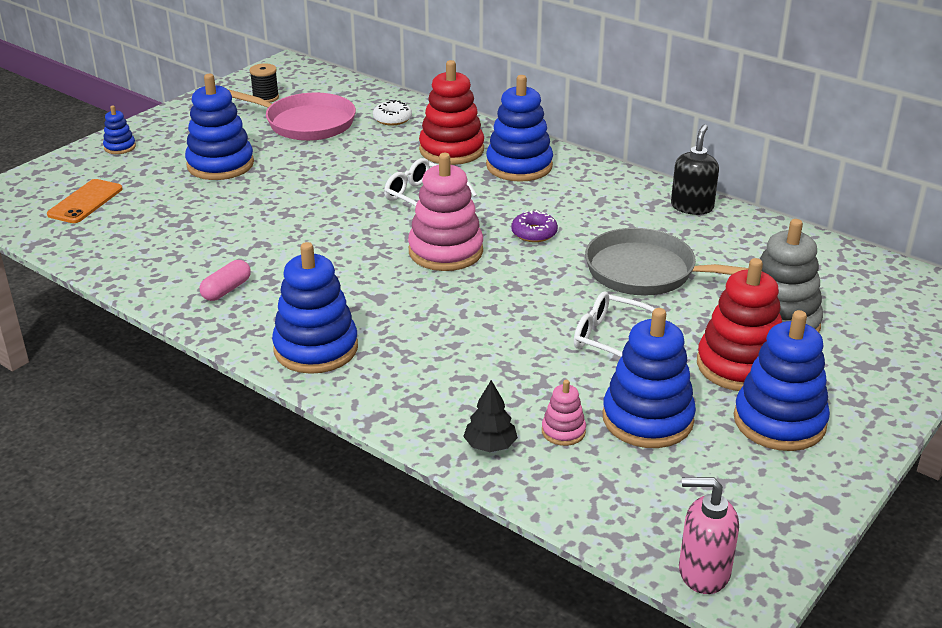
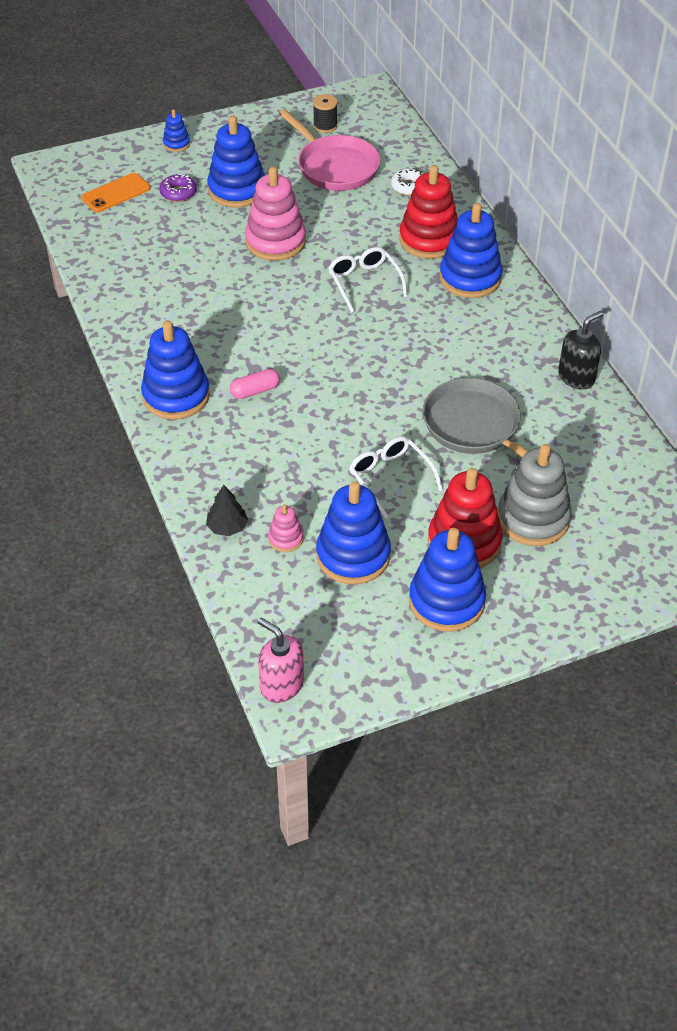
camera: 30 degrees right, 15 degrees up
pink capsule [200,260,251,301] -> pink capsule moved to [230,369,280,399]
pink stacking toy [408,153,483,271] -> pink stacking toy moved to [245,167,306,261]
purple donut [511,210,558,242] -> purple donut moved to [159,174,197,202]

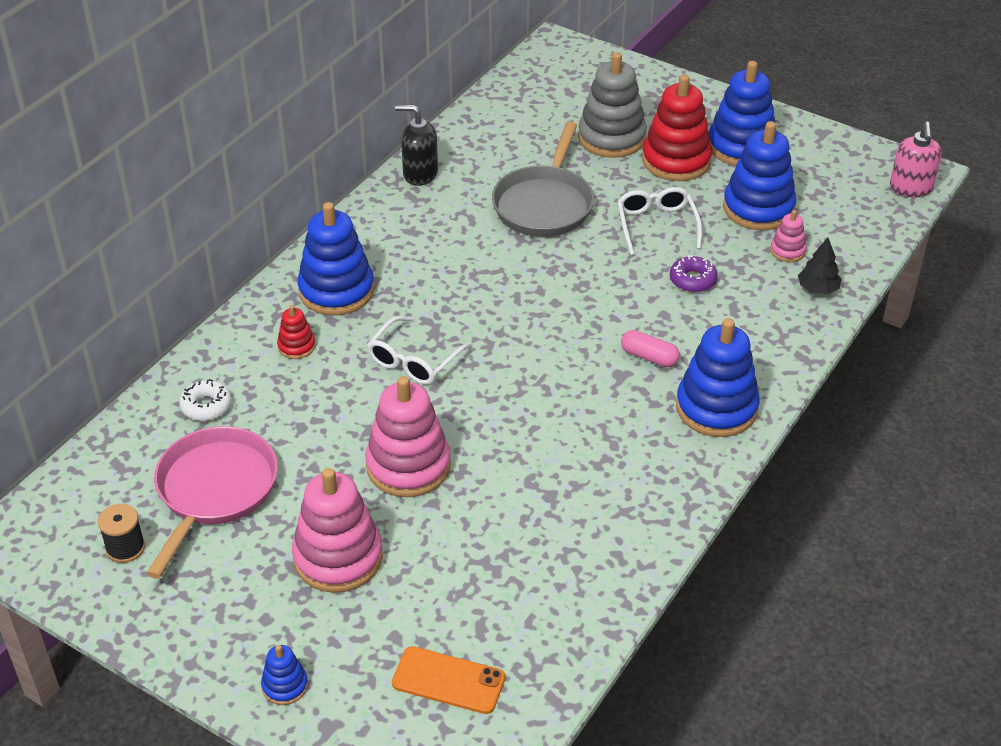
camera: 125 degrees left, 5 degrees down
purple donut [159,174,197,202] -> purple donut moved to [670,255,718,292]
blue stacking toy [207,115,265,207] -> pink stacking toy [292,468,383,593]
white glasses [349,436,443,519] -> white glasses turned 150 degrees clockwise [617,187,702,255]
red stacking toy [399,165,458,259] -> red stacking toy [277,305,315,359], size x0.48

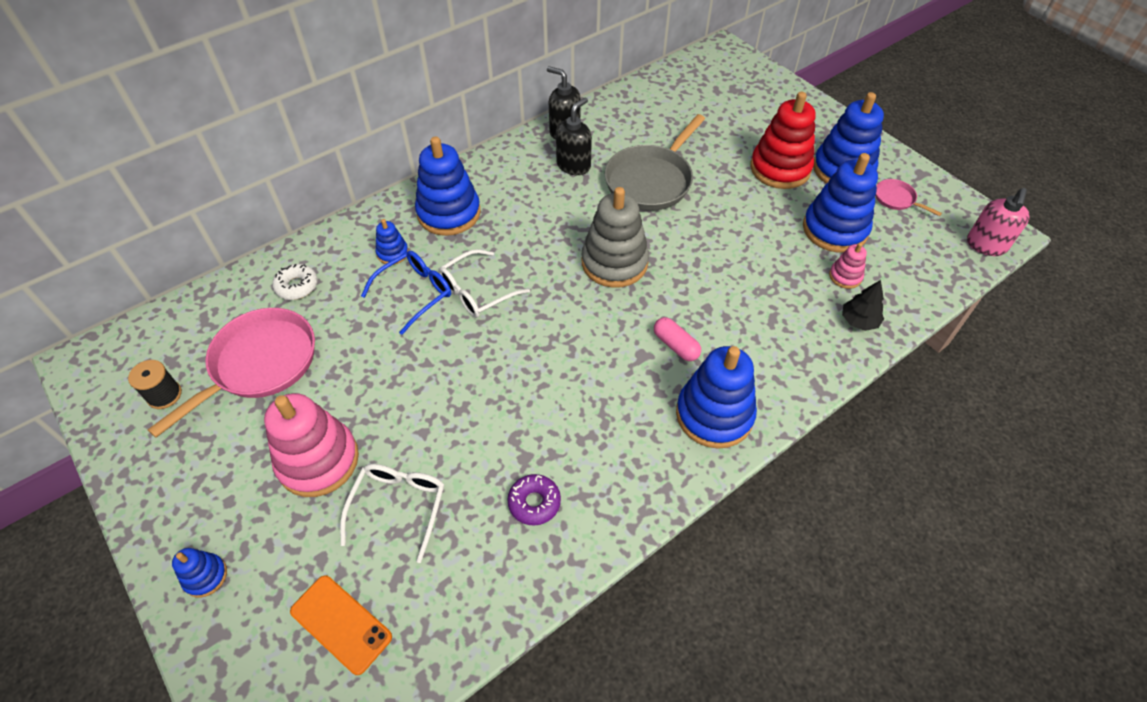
camera: 20 degrees right, 10 degrees up
red stacking toy [277,305,315,359] -> blue stacking toy [376,219,409,265]
pink stacking toy [365,376,451,497] -> none
grey stacking toy [578,52,647,158] -> grey stacking toy moved to [581,187,649,288]
white glasses [617,187,702,255] -> white glasses moved to [340,464,444,563]
purple donut [670,255,718,292] -> purple donut moved to [507,474,561,526]
none -> blue glasses [361,251,451,335]
none -> black soap dispenser [556,97,592,175]
none -> pink pan [875,179,942,216]

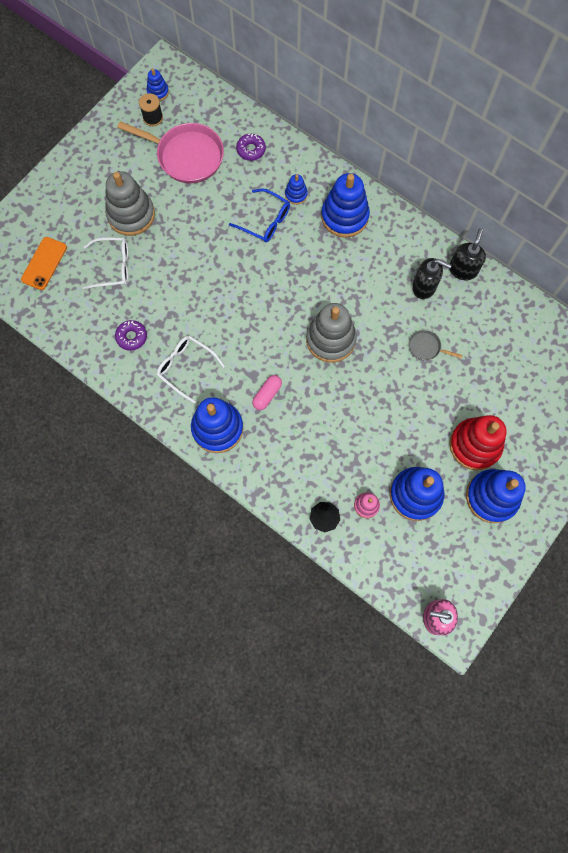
camera: 75 degrees right, 20 degrees up
blue stacking toy [172,548,227,597] -> blue stacking toy moved to [147,68,169,101]
pink stacking toy [264,393,359,497] -> grey stacking toy [105,171,155,236]
white donut [272,264,318,300] -> purple donut [236,133,266,161]
white glasses [439,249,530,318] -> white glasses moved to [157,335,225,403]
grey pan [605,114,705,211] -> grey pan [408,330,462,361], size x0.46
pink pan [875,179,942,216] -> none

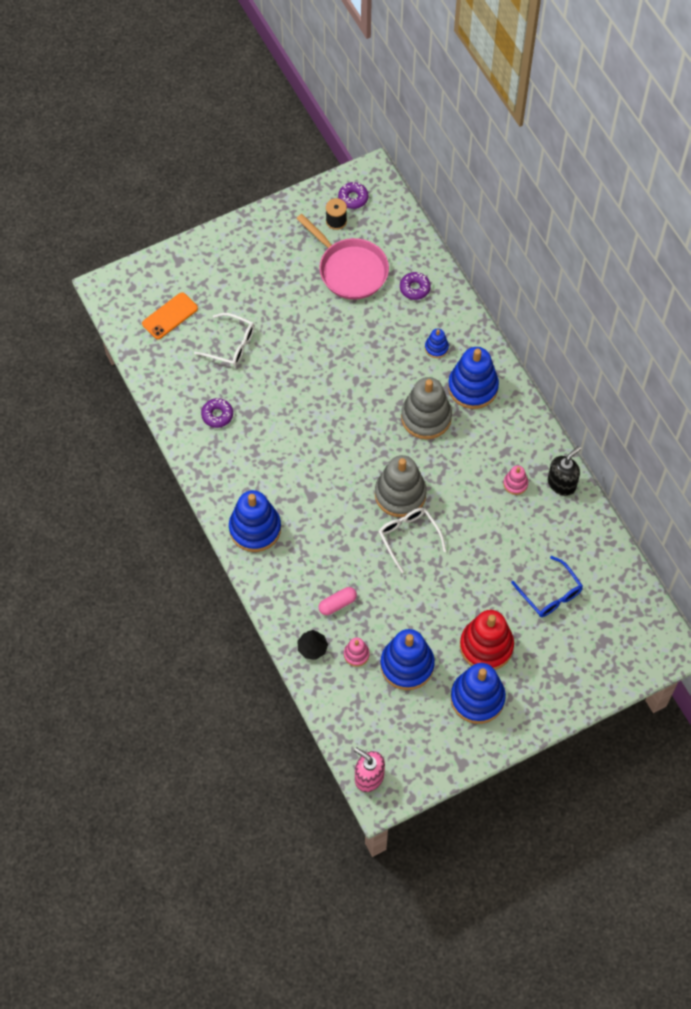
camera: 25 degrees right, 10 degrees down
grey stacking toy [105,171,155,236] -> grey stacking toy moved to [401,377,452,439]
blue stacking toy [147,68,169,101] -> purple donut [338,182,368,209]
white glasses [157,335,225,403] -> white glasses moved to [378,508,446,573]
blue glasses [229,188,290,242] -> blue glasses moved to [511,556,583,617]
pink capsule [252,375,282,410] -> pink capsule moved to [319,587,357,615]
grey pan [408,330,462,361] -> none
black soap dispenser [412,258,452,299] -> pink stacking toy [503,466,528,495]

